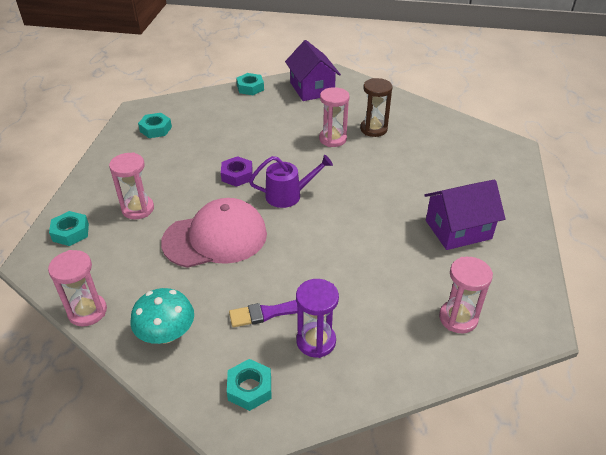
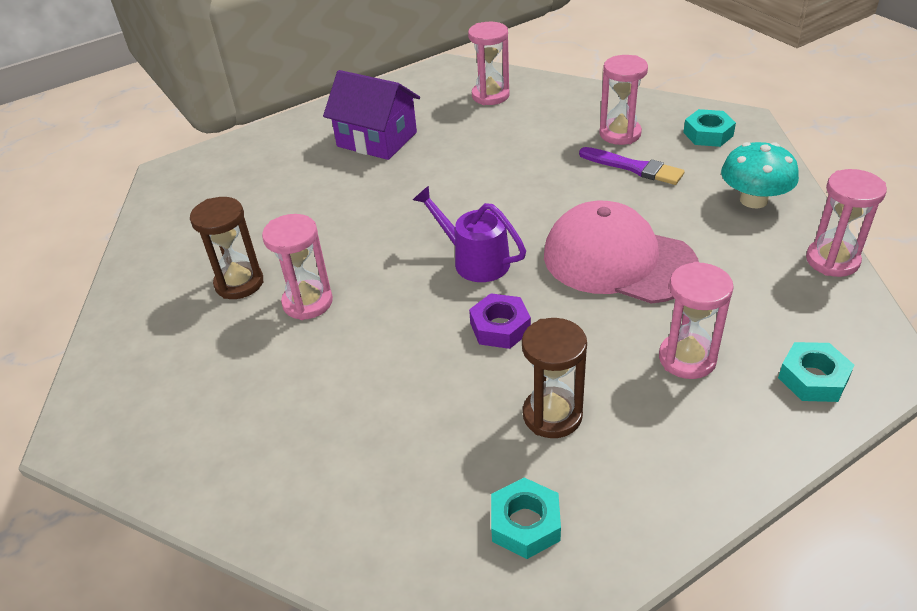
camera: 130 degrees left, 0 degrees up
turquoise nut [236,73,264,95] -> none
purple house [285,40,341,101] -> none
purple hourglass [296,279,339,358] -> pink hourglass [599,55,648,145]
none -> brown hourglass [522,318,587,438]

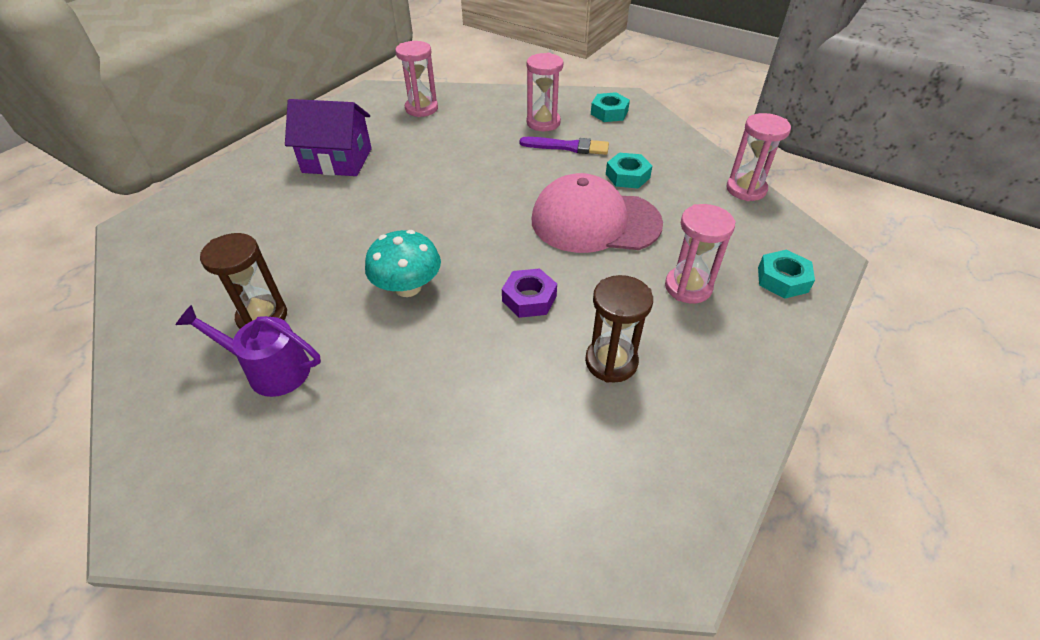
camera: 25 degrees left, 5 degrees up
pink hourglass [262,214,333,320] -> none
purple watering can [413,186,526,282] -> purple watering can moved to [176,305,321,397]
turquoise nut [491,478,561,559] -> turquoise nut moved to [606,153,652,189]
turquoise mushroom [721,142,799,208] -> turquoise mushroom moved to [365,230,441,297]

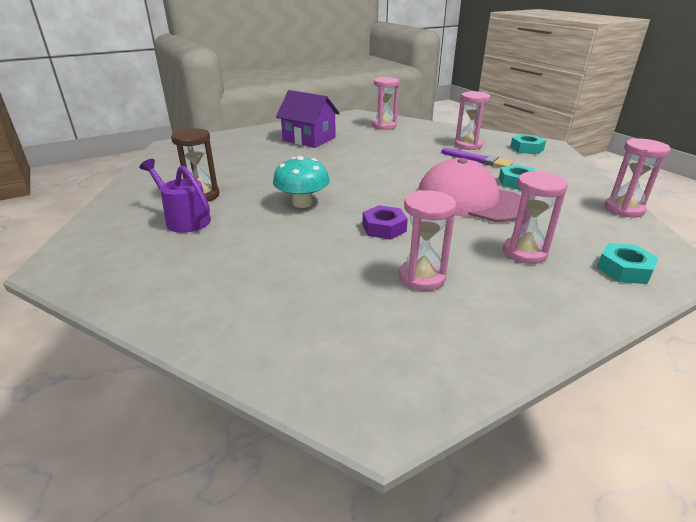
camera: 25 degrees right, 15 degrees down
brown hourglass [585,275,653,383] -> pink hourglass [399,190,457,291]

